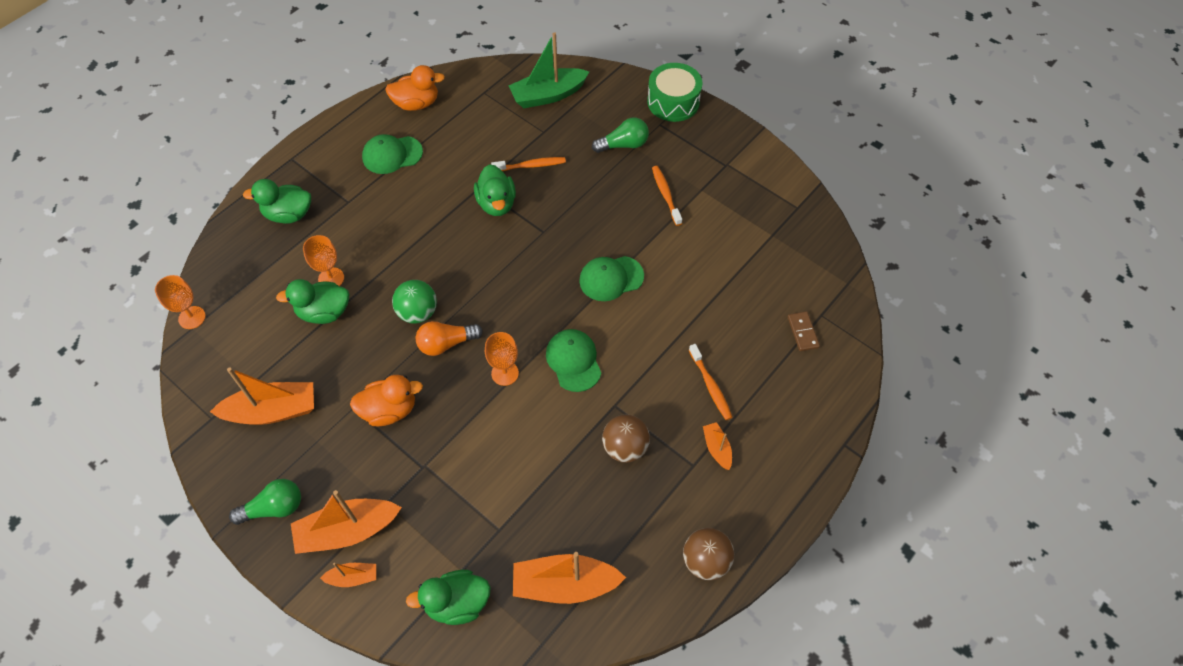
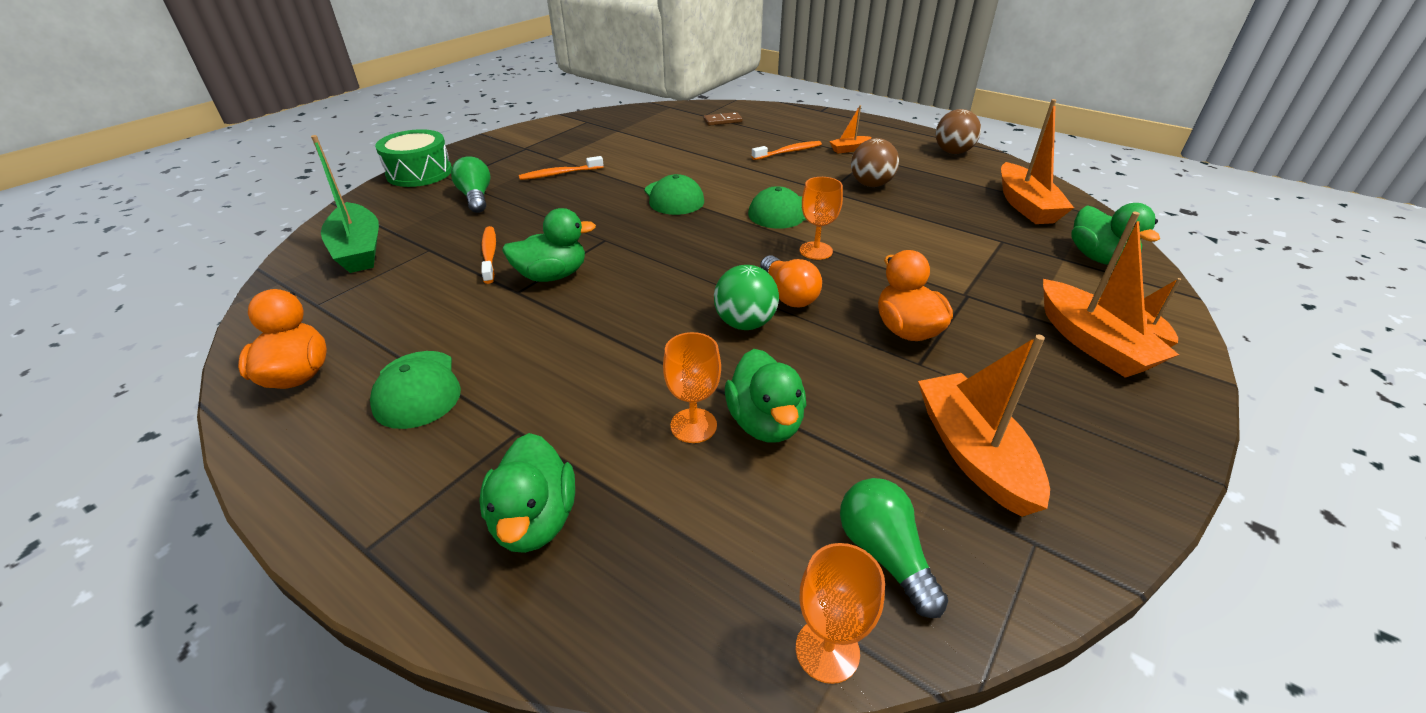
camera: 95 degrees left, 20 degrees down
green light bulb [229,479,301,525] -> green light bulb moved to [840,478,948,618]

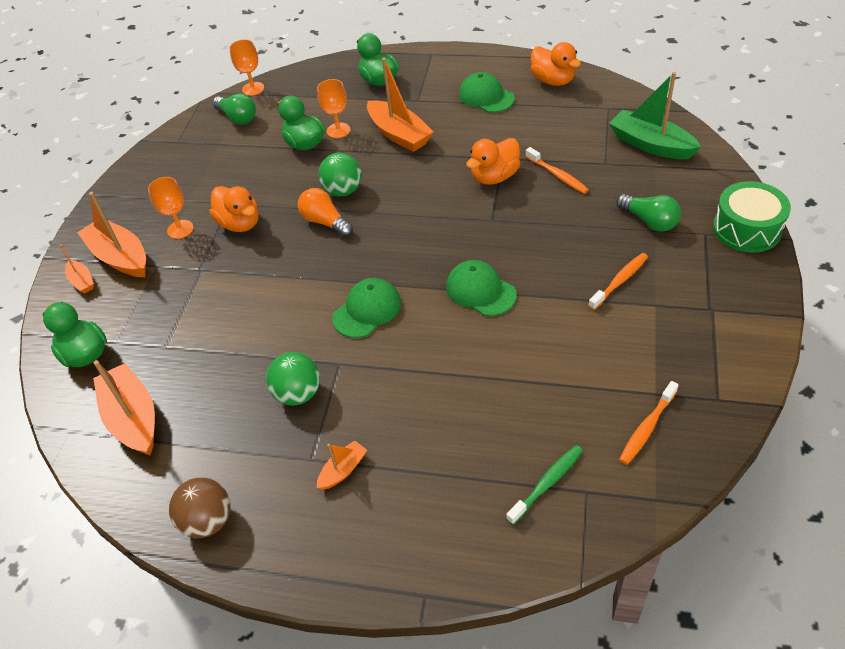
camera: 160 degrees right, 10 degrees up
green duck [502,208,596,282] -> orange duck [466,138,521,185]
brown domino [703,112,742,126] -> green toothbrush [506,445,583,525]
orange toothbrush [751,141,822,160] -> orange toothbrush moved to [619,381,679,465]
orange goblet [800,177,843,260] -> orange goblet moved to [148,177,194,239]
brown ball [851,138,899,187] -> green ball [266,352,320,405]
orange boat [918,335,1050,517] -> orange boat moved to [367,58,434,152]

